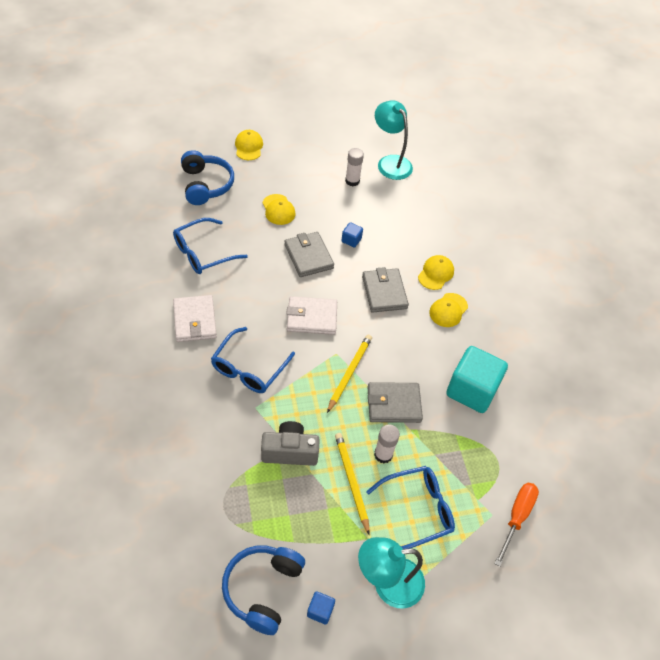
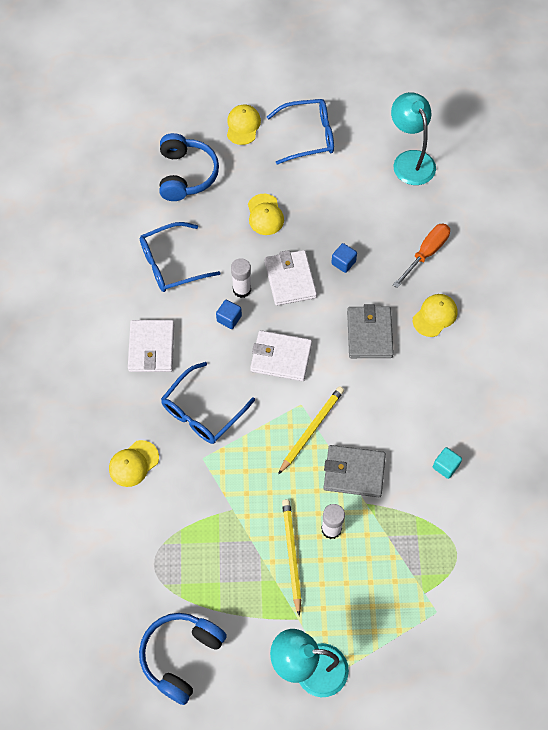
camera: 15 degrees right, 10 degrees up
grey camera [261,421,320,466] -> none
grey wallet [284,232,334,277] -> white wallet [265,250,317,306]
blue cube [307,591,335,624] -> blue cube moved to [216,300,242,329]
white glue stick [345,148,364,186] -> white glue stick moved to [231,258,251,298]
blue glasses [366,466,455,549] -> blue glasses moved to [267,99,334,165]
yellow cap [429,293,468,327] -> yellow cap moved to [109,440,159,487]
turquoise cube [446,346,508,413] -> turquoise cube [433,447,462,479], size x0.43
orange screwdriver [494,483,539,567] -> orange screwdriver moved to [393,224,450,288]

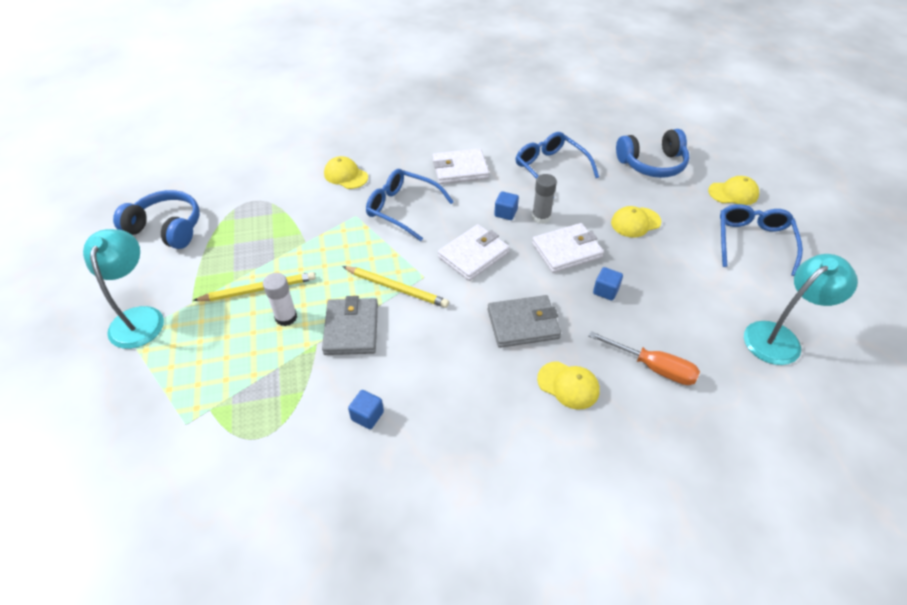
camera: 80 degrees right, 15 degrees down
white glue stick [231,258,251,298] -> grey glue stick [532,174,557,224]
white wallet [250,330,312,381] -> white wallet turned 45 degrees clockwise [438,224,510,281]
blue glasses [267,99,334,165] -> blue glasses turned 150 degrees counterclockwise [720,204,803,276]
turquoise cube [433,447,462,479] -> blue cube [348,390,384,429]

